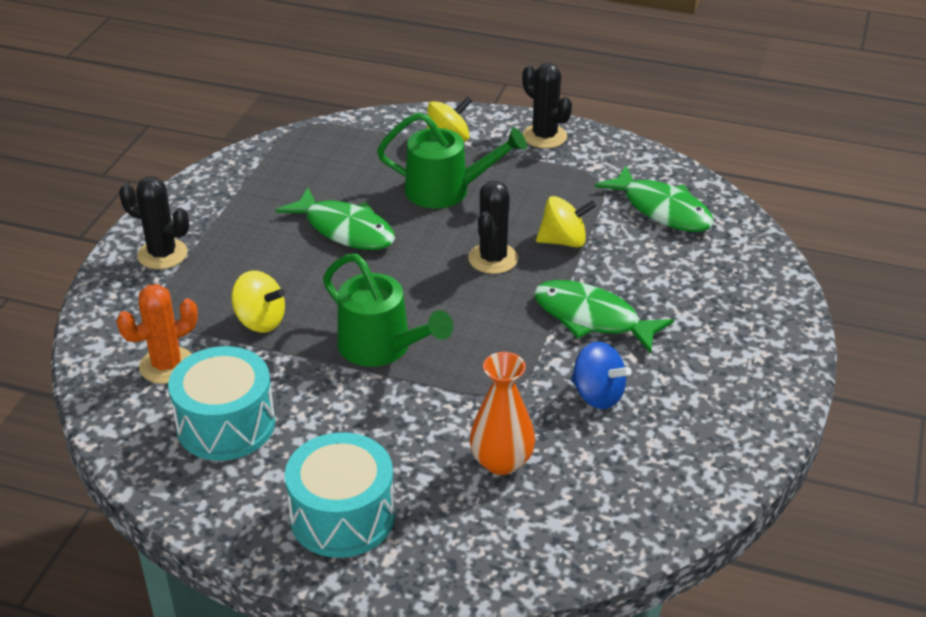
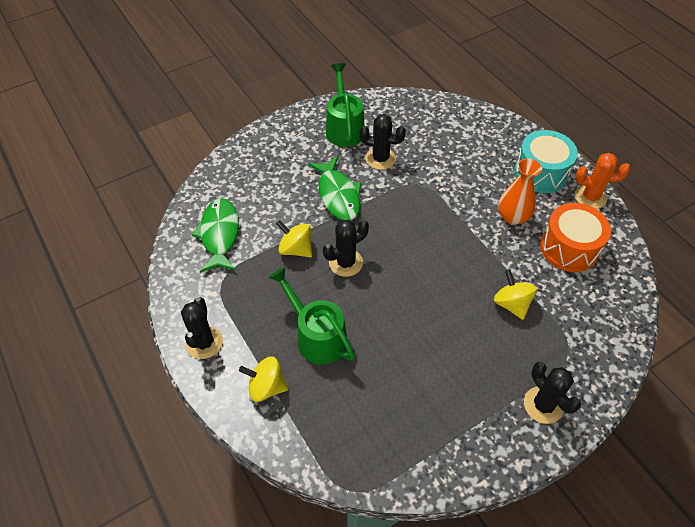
camera: 140 degrees left, 15 degrees up
orange cactus [116,284,198,384] -> orange cactus moved to [575,153,631,209]
turquoise drum [168,346,275,461] -> orange drum [540,203,611,272]
green fish [276,188,395,250] -> none
green watering can [323,254,453,367] -> green watering can moved to [326,63,364,147]
orange vase [470,352,535,475] -> orange vase moved to [498,158,542,225]
blue spinning top [571,342,632,409] -> black cactus [360,114,406,170]

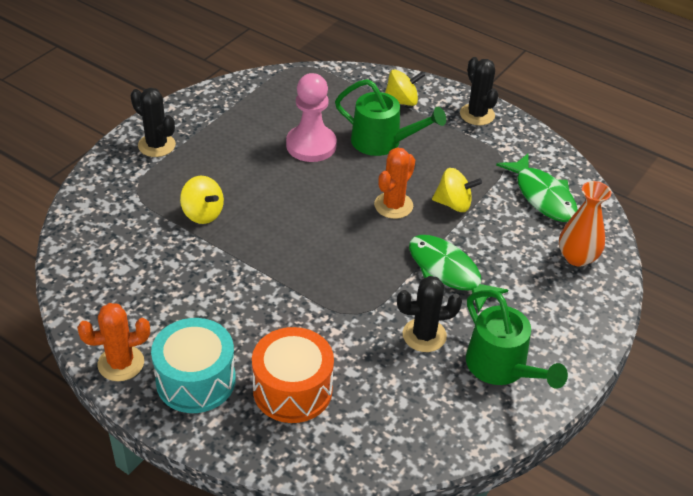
camera: 155 degrees right, 10 degrees down
black cactus [323,220,369,277] -> orange cactus [374,147,415,219]
orange vase [498,158,542,225] -> orange vase moved to [559,181,611,267]
orange drum [540,203,611,272] -> orange drum moved to [252,327,334,423]
none -> pink pawn [286,73,337,162]

